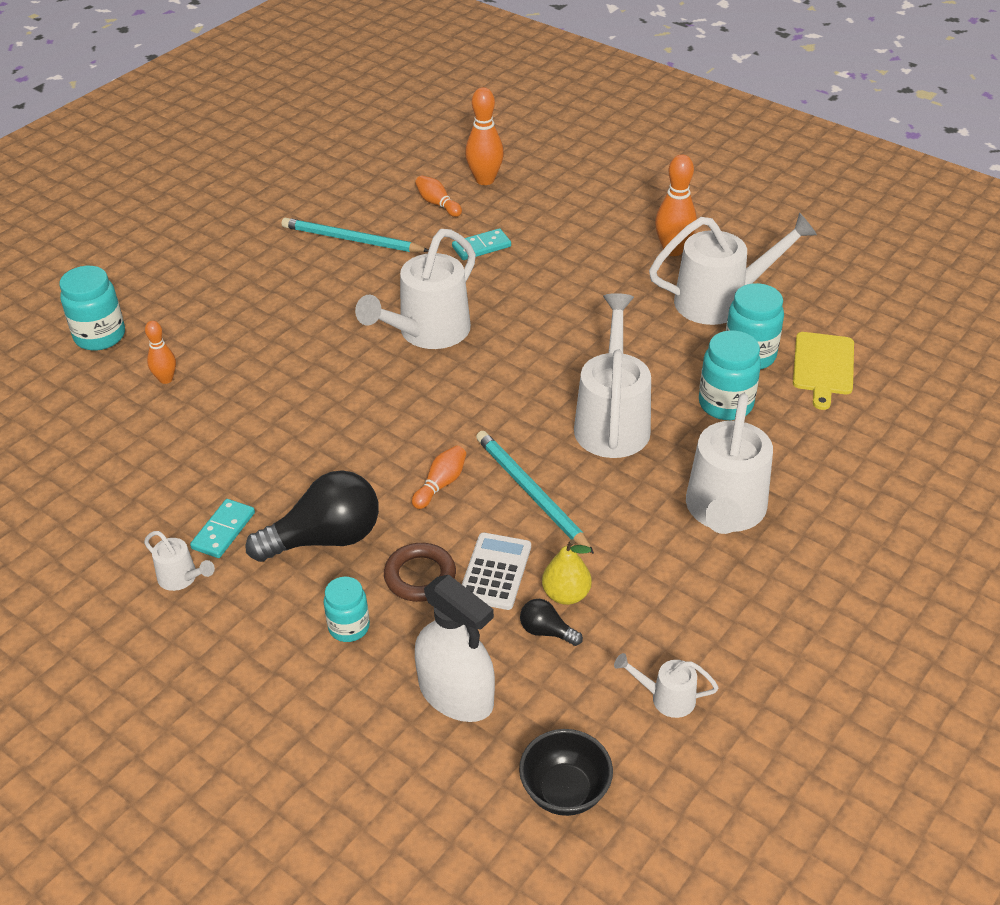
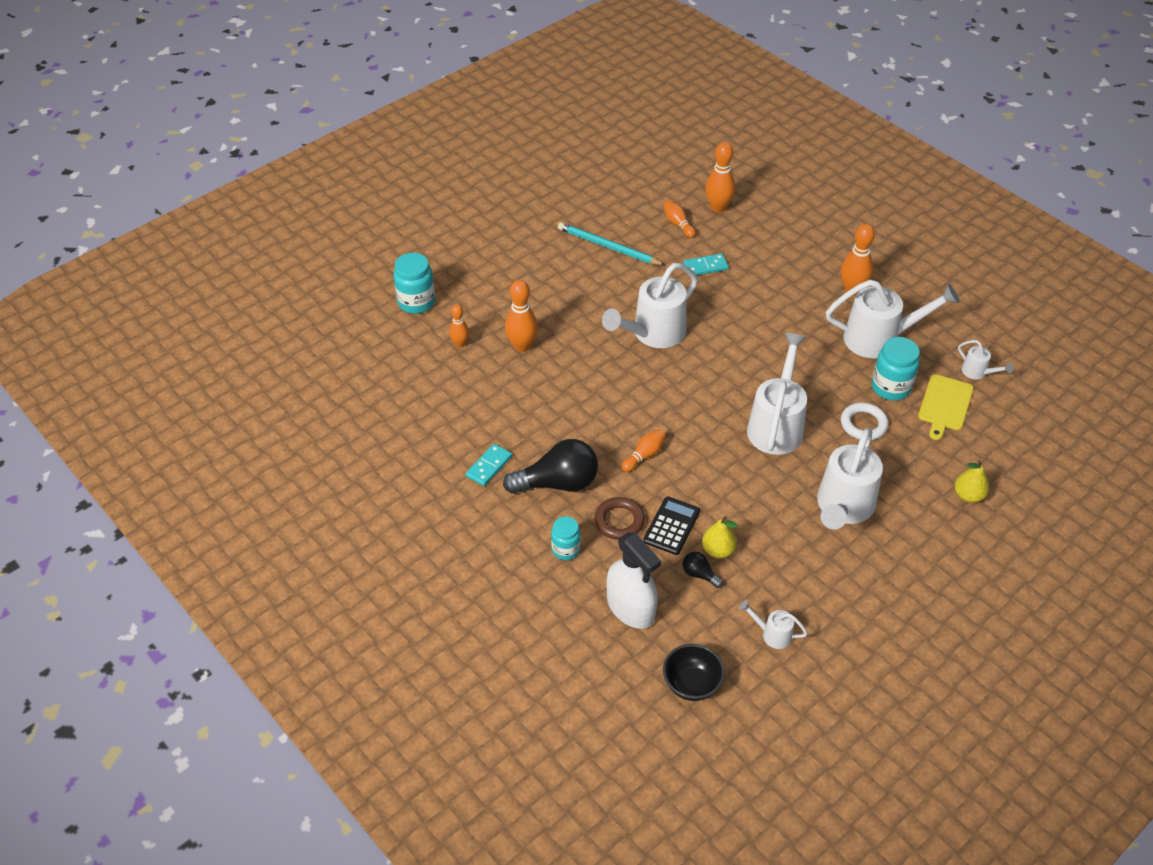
camera: 10 degrees right, 5 degrees up
white watering can [144,531,215,591] -> white watering can moved to [958,340,1013,379]
white calculator [462,532,531,610] -> black calculator [643,496,700,555]
turquoise pencil [476,431,594,554] -> none
turquoise jar [699,330,761,420] -> white ring [841,402,889,440]
none -> orange bowling pin [505,280,538,352]
none -> yellow pear [955,460,989,503]

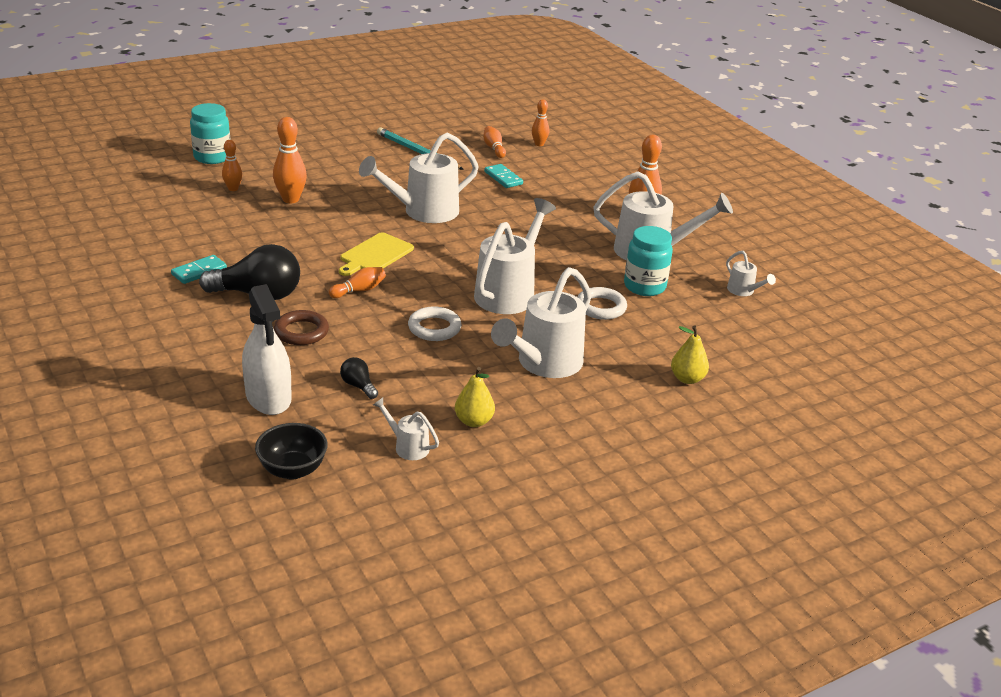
camera: 10 degrees right, 15 degrees down
turquoise jar [551,516,581,560] -> none
black calculator [643,496,700,555] -> none
turquoise domino [683,253,729,275] -> turquoise domino turned 60 degrees clockwise [484,164,523,188]
yellow pear [702,516,737,559] -> yellow pear moved to [455,367,495,427]
orange bowling pin [705,142,735,213] -> orange bowling pin [532,99,549,146], size x0.61
yellow cutting board [918,374,974,440] -> yellow cutting board moved to [339,233,414,276]
none -> white ring [408,307,461,341]

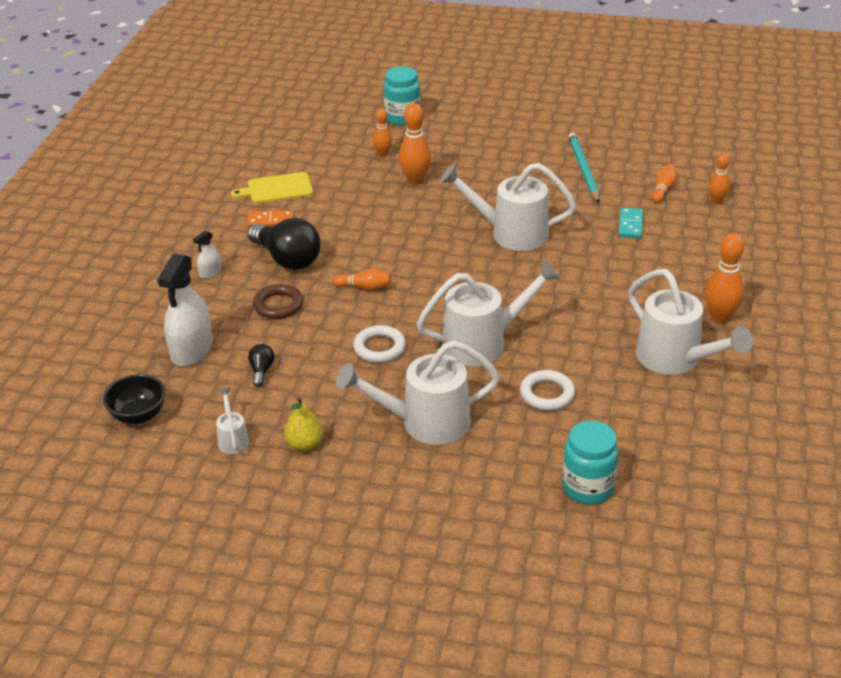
camera: 45 degrees right, 5 degrees up
turquoise domino [171,255,227,284] -> orange domino [247,210,294,228]
yellow cutting board [339,233,414,276] -> yellow cutting board moved to [231,172,313,204]
turquoise jar [624,226,673,296] -> turquoise jar moved to [562,421,619,504]
yellow pear [671,325,709,384] -> none
white watering can [726,251,776,296] -> none
none -> white spray bottle [193,230,221,279]

